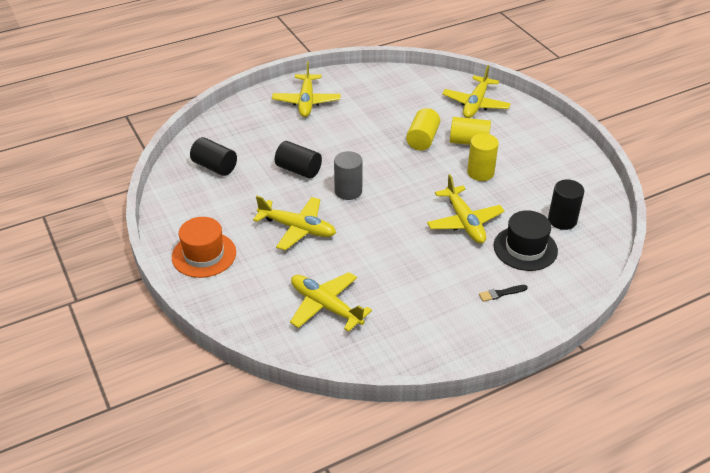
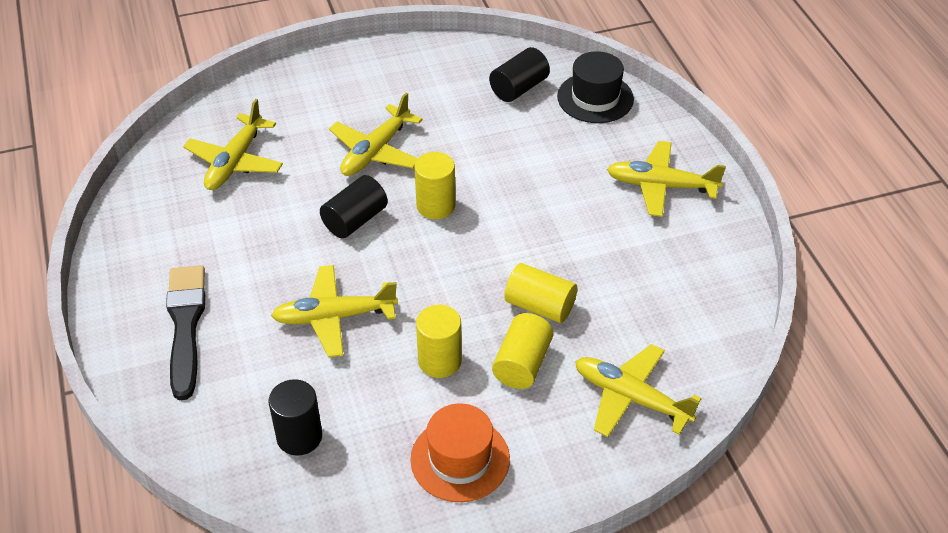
camera: 100 degrees right, 5 degrees up
orange hat [172,217,236,278] -> orange hat moved to [410,404,510,502]
black cylinder [275,141,322,179] -> black cylinder moved to [320,175,388,239]
yellow plane [290,272,372,332] -> yellow plane turned 150 degrees clockwise [183,99,283,190]
grey cylinder [334,151,363,200] -> yellow cylinder [415,152,455,219]
black brush [479,285,528,302] -> black brush [166,265,205,400], size x2.40
black hat [493,210,558,271] -> black hat moved to [557,51,634,123]

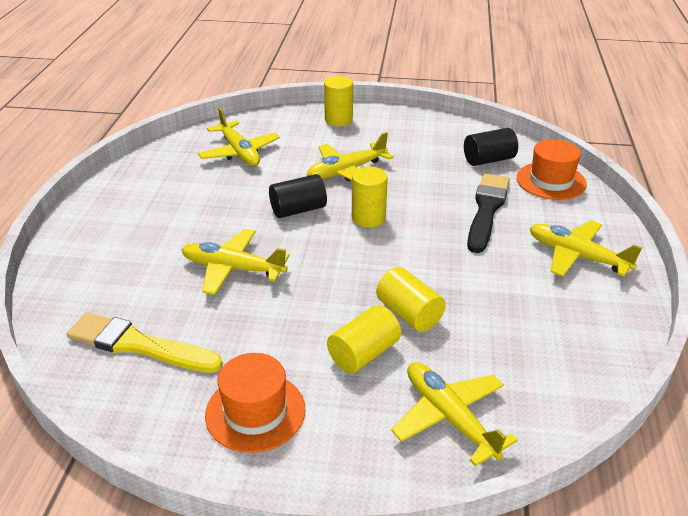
camera: 25 degrees right, 10 degrees down
black brush [166,265,205,400] -> black brush moved to [467,173,510,253]
yellow plane [183,99,283,190] -> yellow plane turned 75 degrees counterclockwise [198,108,280,166]
black cylinder [268,379,322,456] -> yellow brush [67,312,223,373]
yellow cylinder [416,305,462,378] -> yellow cylinder moved to [324,76,353,126]
black hat [557,51,634,123] -> orange hat [517,139,587,200]

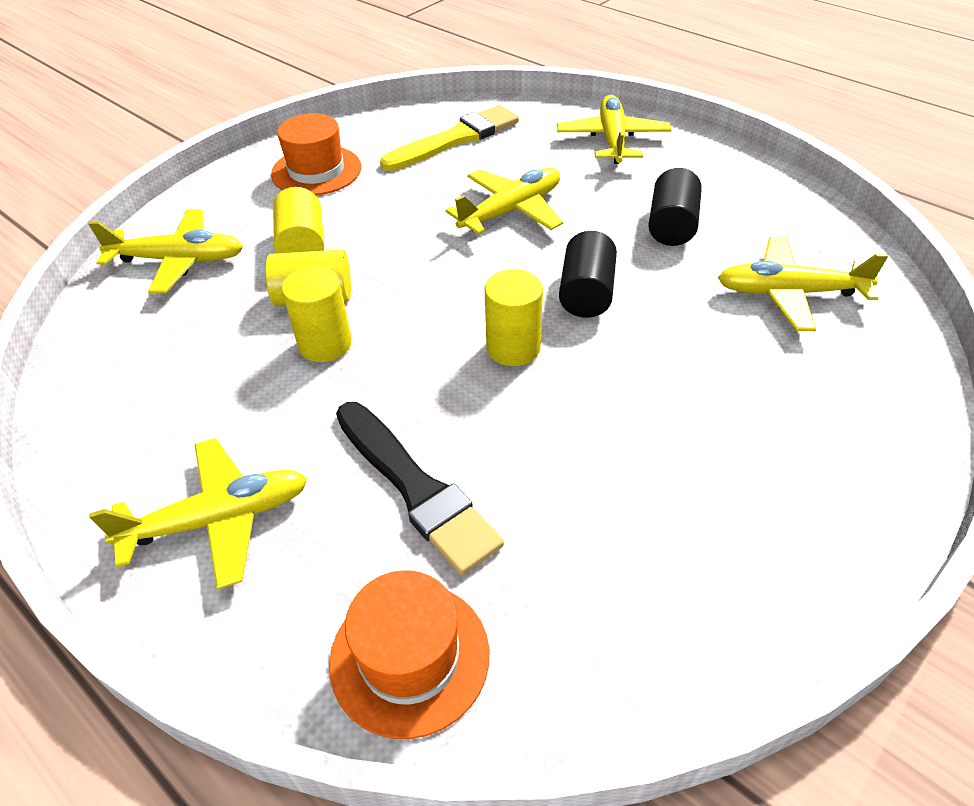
camera: 125 degrees right, 10 degrees up
yellow plane [307,132,394,181] -> yellow plane moved to [557,95,671,164]
yellow cylinder [324,76,353,126] -> yellow cylinder moved to [282,266,352,362]
black cylinder [464,128,518,166] -> black cylinder moved to [648,168,702,246]

